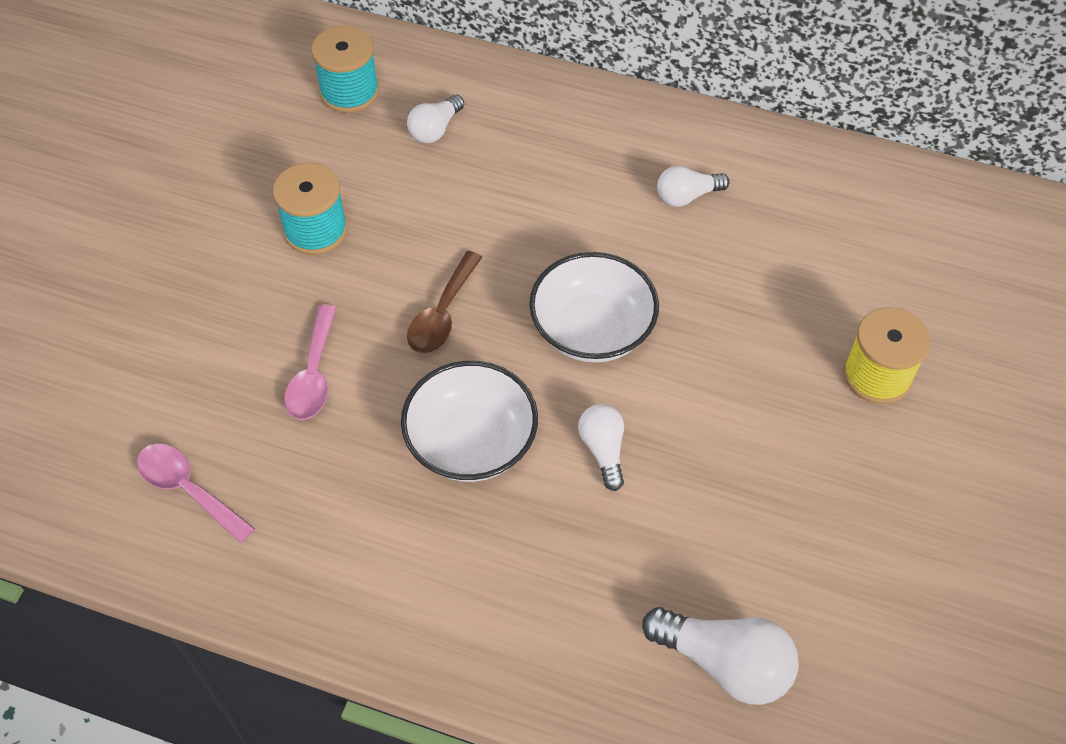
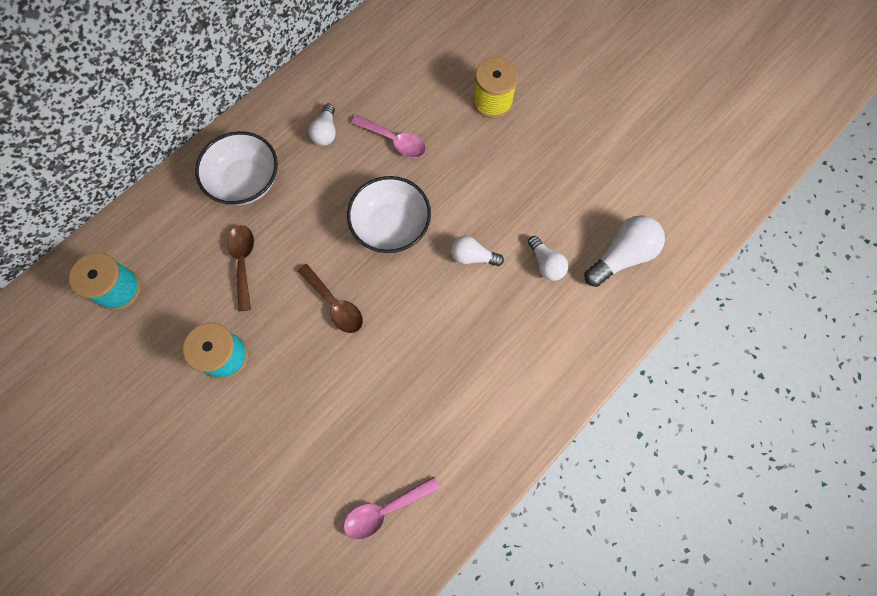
camera: 65 degrees left, 15 degrees up
pink spoon [284,305,337,420] -> pink spoon moved to [351,115,426,158]
white bowl [401,361,538,482] -> white bowl moved to [195,131,278,205]
white light bulb [407,94,464,143] -> white light bulb moved to [528,236,568,281]
none -> brown spoon [227,225,254,311]

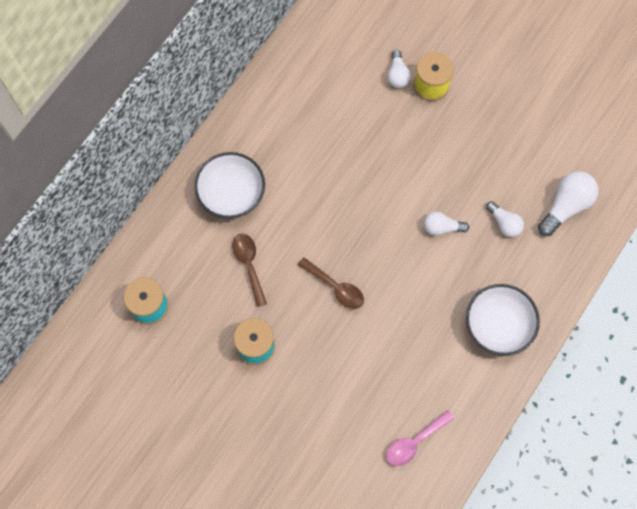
camera: 10 degrees left, 0 degrees up
white light bulb [309,104,336,146] -> white light bulb moved to [388,50,411,88]
white bowl [347,176,431,253] -> white bowl moved to [466,284,540,356]
pink spoon [351,115,426,158] -> none

